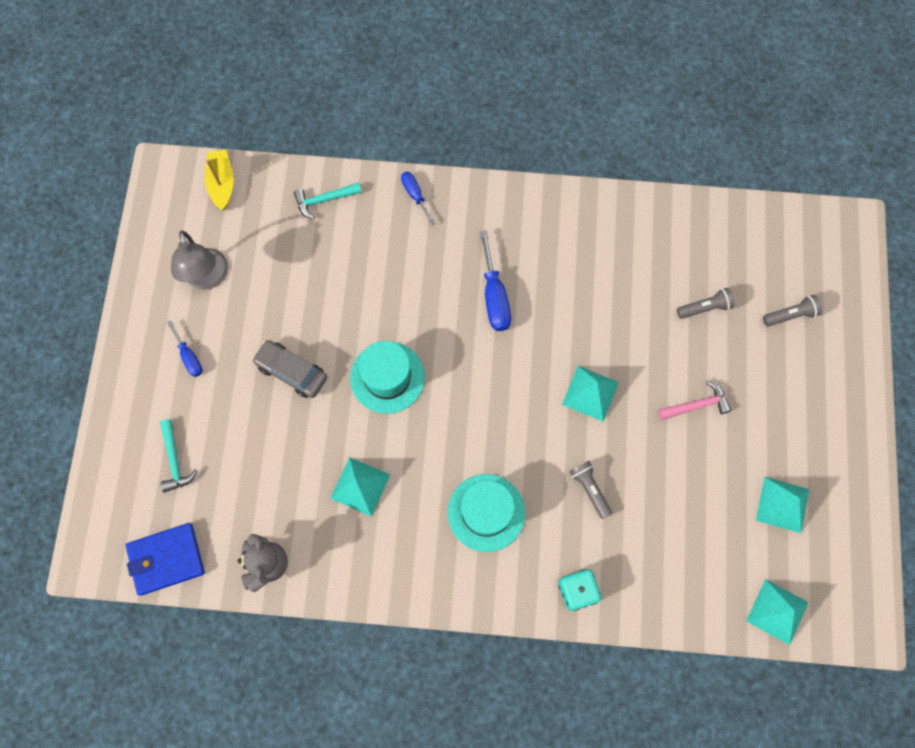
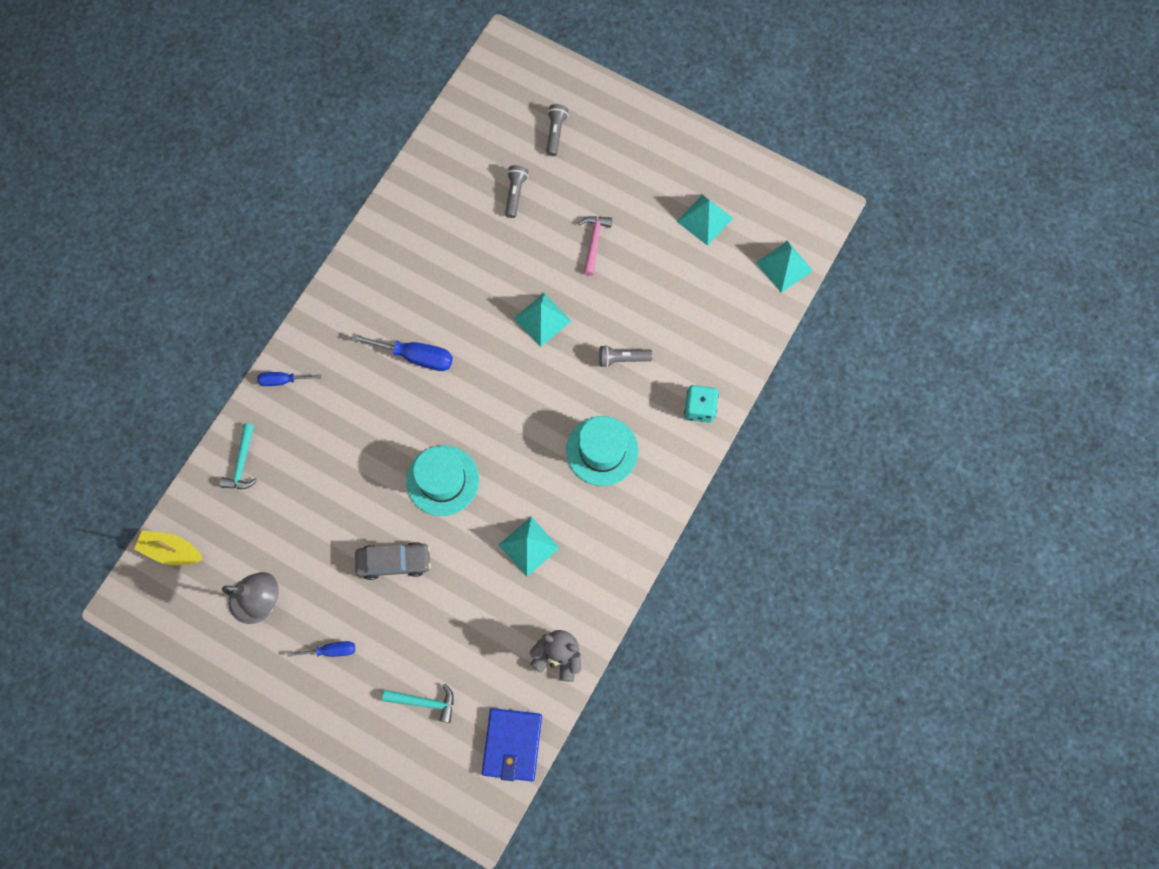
camera: 65 degrees left, 0 degrees up
grey car [252,340,327,398] -> grey car turned 150 degrees counterclockwise [355,542,431,580]

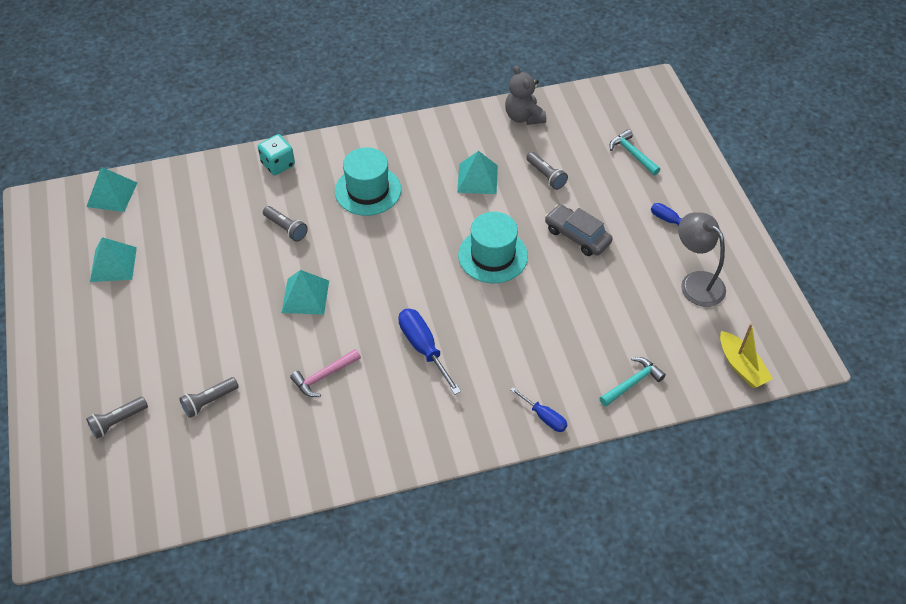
camera: 135 degrees left, 20 degrees down
blue wallet [482,708,542,781] -> none
pink hammer [578,216,612,276] -> pink hammer moved to [290,349,361,397]
none -> grey flashlight [526,152,568,190]

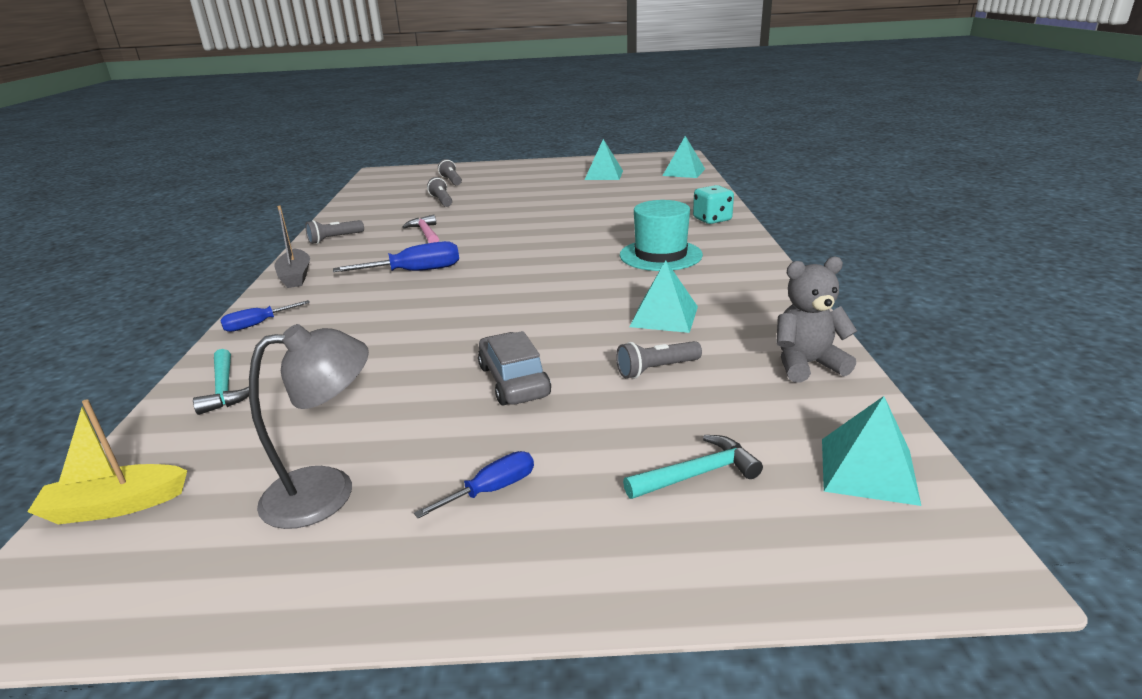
camera: 105 degrees right, 25 degrees down
grey flashlight [263,206,308,242] -> grey flashlight moved to [305,220,364,244]
turquoise pyramid [282,270,329,315] -> turquoise pyramid moved to [822,396,921,506]
turquoise hat [458,212,528,283] -> none
grey car [545,204,613,256] -> grey car turned 75 degrees counterclockwise [478,331,551,406]
none -> grey boat [275,205,310,288]

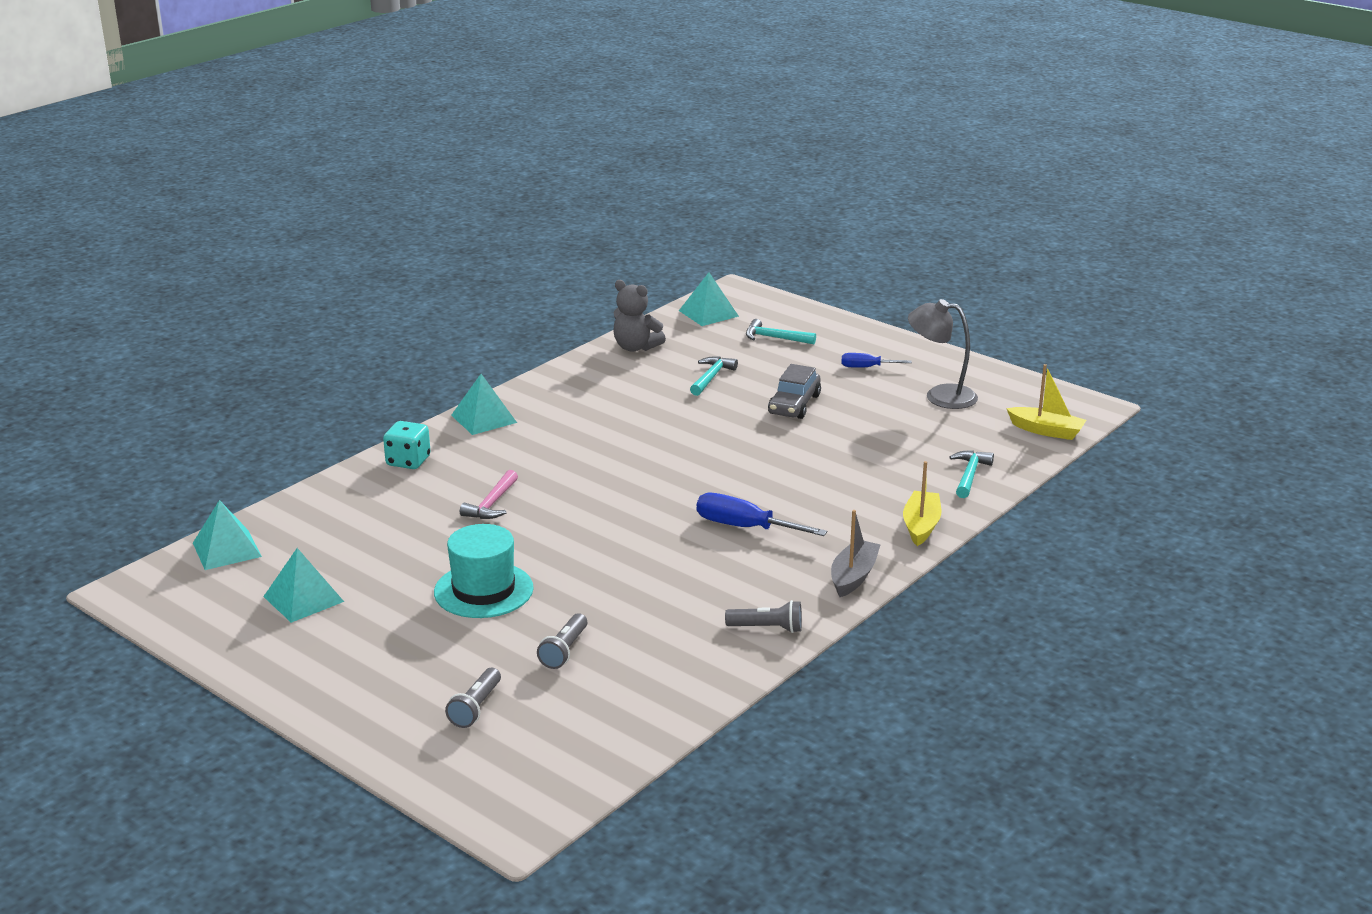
camera: 140 degrees left, 0 degrees up
blue screwdriver [220,300,310,332] -> yellow boat [903,461,942,546]
pink hammer [402,214,439,243] -> pink hammer moved to [460,470,518,519]
grey flashlight [616,341,702,379] -> turquoise hammer [690,357,738,396]
turquoise hat [620,200,703,271] -> turquoise hat moved to [434,524,534,618]
turquoise pyramid [630,260,698,333] -> turquoise pyramid moved to [451,374,517,435]

